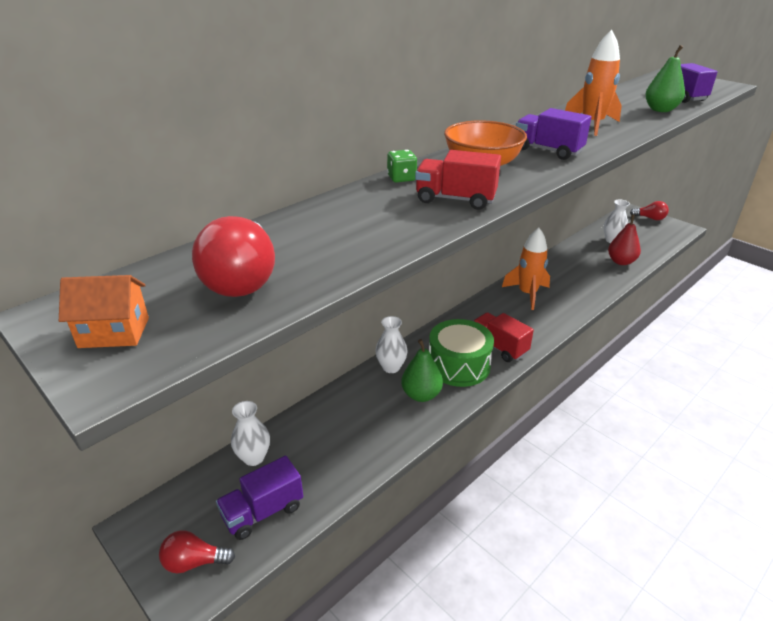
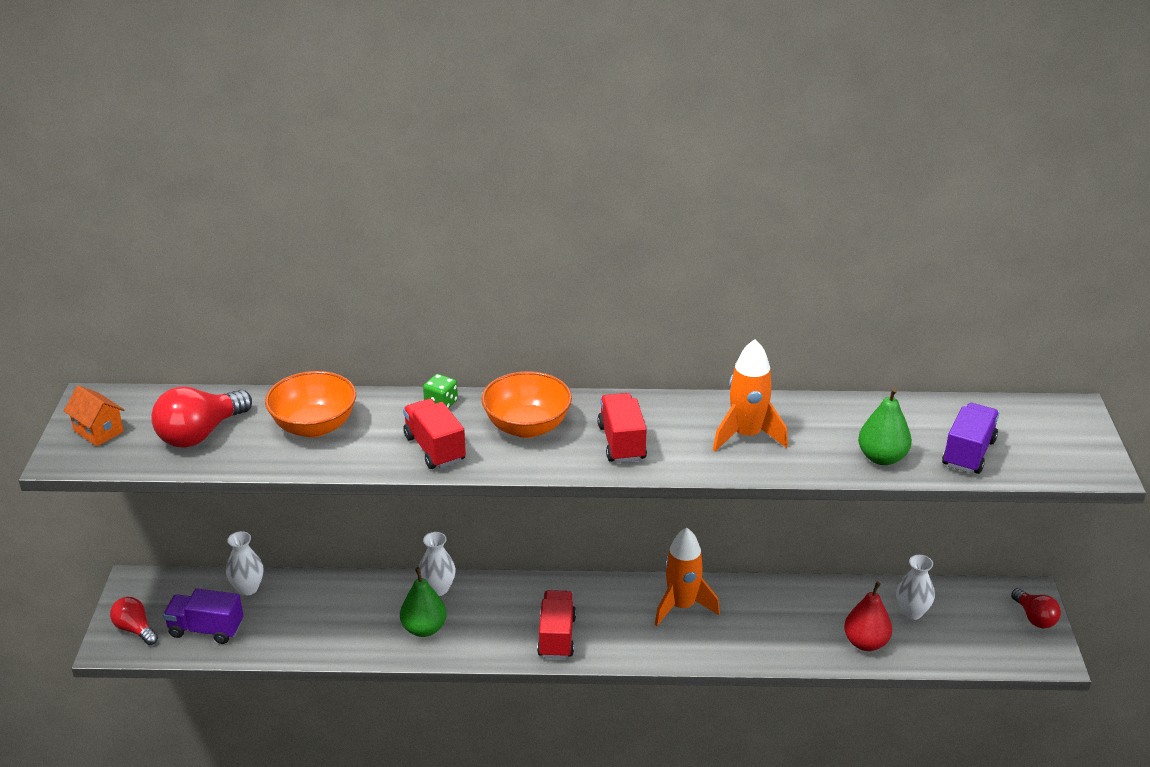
camera: 45 degrees right, 0 degrees up
green drum [429,319,494,387] -> none
purple truck [516,108,592,160] -> red truck [597,393,647,463]
none -> orange bowl [265,371,356,437]

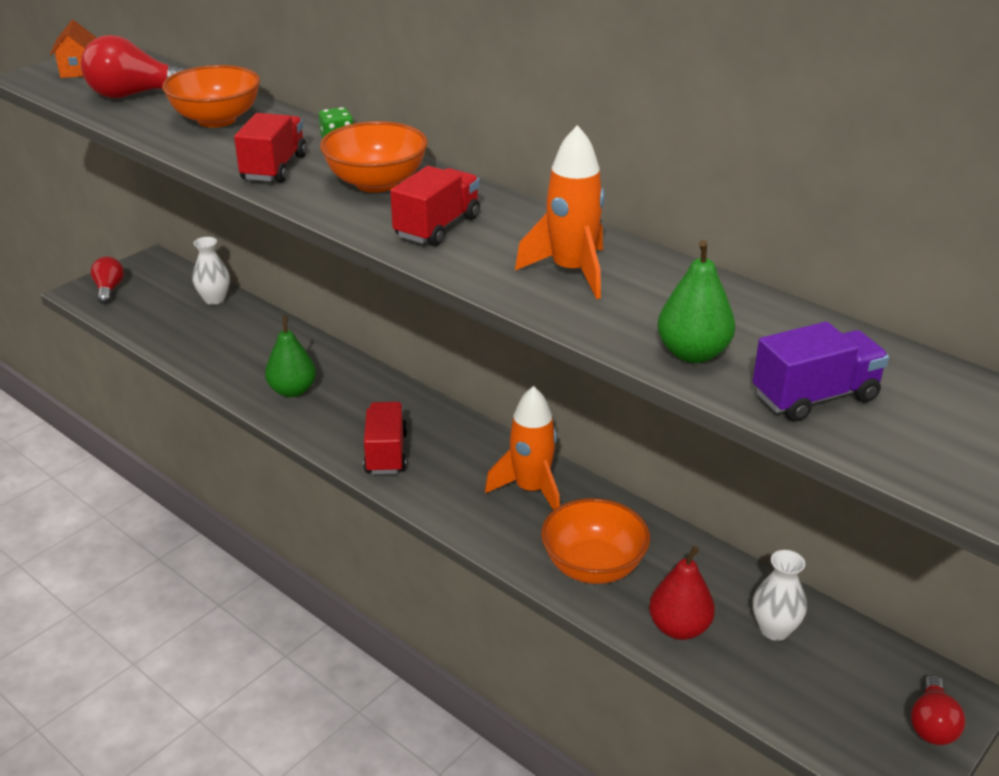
camera: 40 degrees right, 0 degrees up
purple truck [163,588,243,644] -> none
white vase [419,532,456,596] -> none
red truck [537,590,576,659] -> red truck turned 45 degrees counterclockwise [363,402,407,474]
none -> orange bowl [541,498,650,584]

